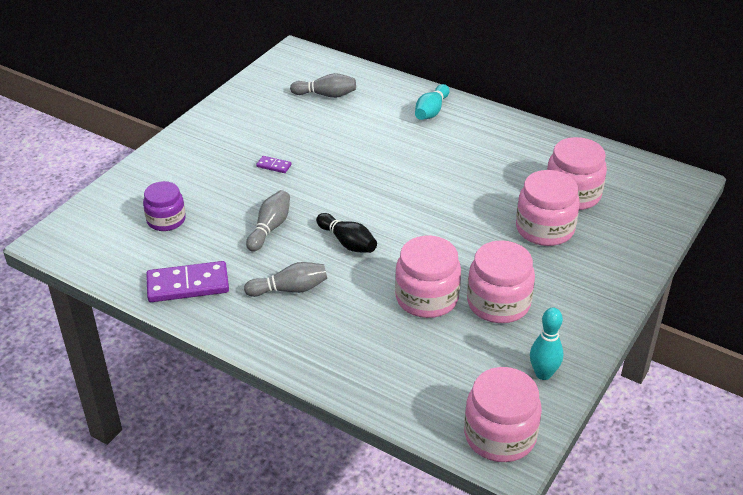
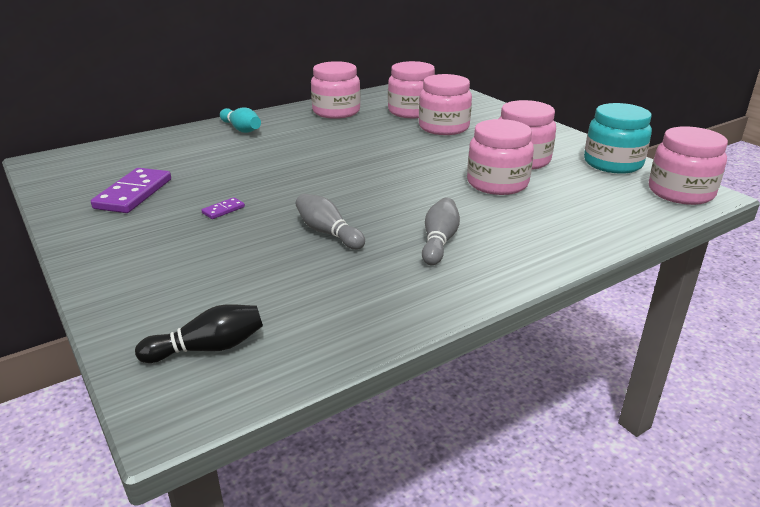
camera: 65 degrees left, 10 degrees down
purple jar [143,181,186,231] -> none
purple domino [146,261,229,302] -> purple domino moved to [91,168,171,213]
grey bowling pin [290,73,356,98] -> none
black bowling pin [316,213,377,253] -> black bowling pin moved to [135,304,263,363]
turquoise bowling pin [530,308,563,380] -> turquoise jar [584,103,652,174]
none -> pink jar [311,61,361,119]

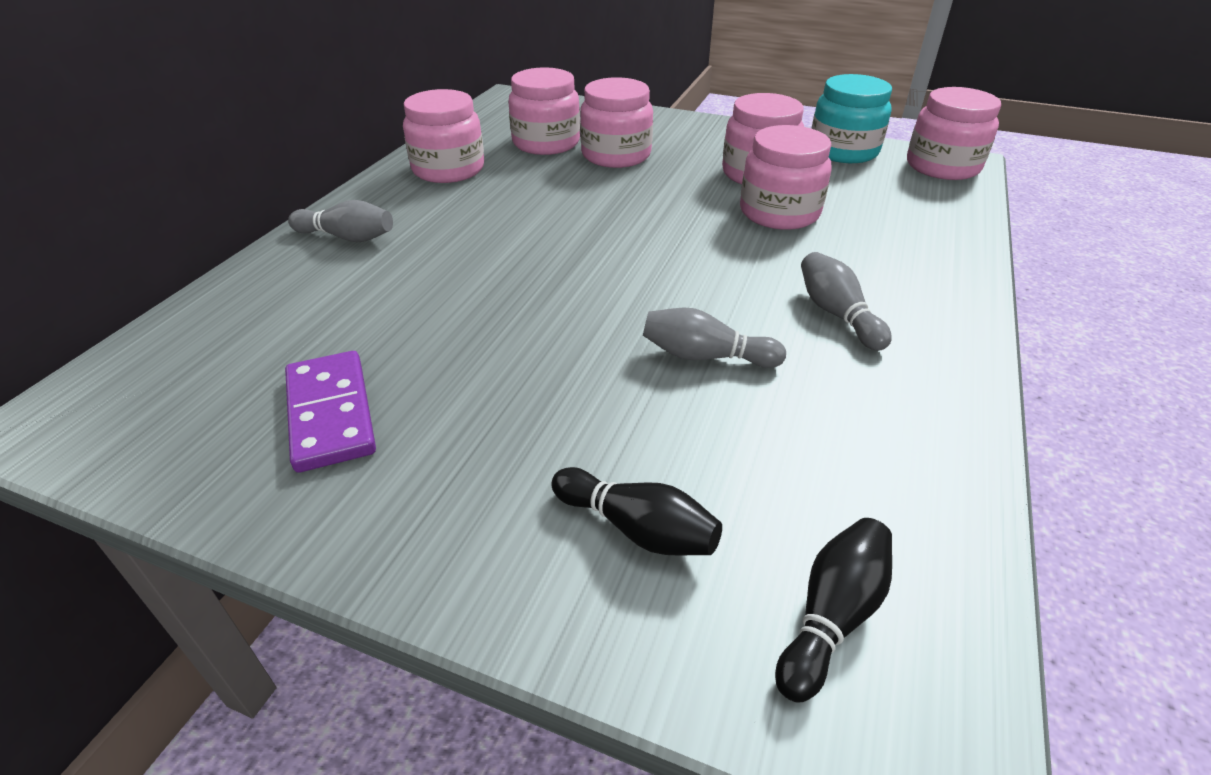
camera: 35 degrees left, 10 degrees up
purple domino [201,197,245,219] -> none
turquoise bowling pin [220,107,261,133] -> grey bowling pin [288,200,393,242]
none -> black bowling pin [551,467,722,556]

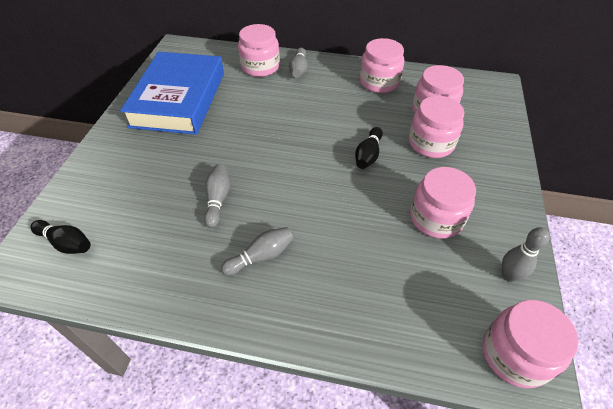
camera: 80 degrees right, 10 degrees up
purple domino [285,351,376,473] -> blue book [120,52,224,135]
black bowling pin [551,467,722,556] -> black bowling pin moved to [355,127,383,169]
pink jar [740,125,832,230] -> pink jar moved to [238,24,280,77]
turquoise jar [811,74,892,163] -> grey bowling pin [502,227,550,282]

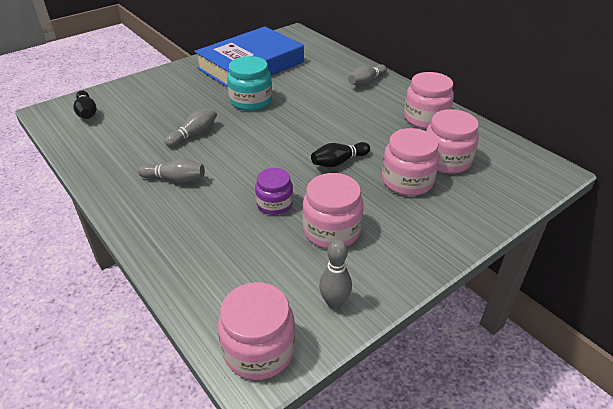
camera: 40 degrees right, 10 degrees down
pink jar [238,24,280,77] -> none
none -> turquoise jar [227,56,272,111]
none -> purple jar [255,168,293,215]

